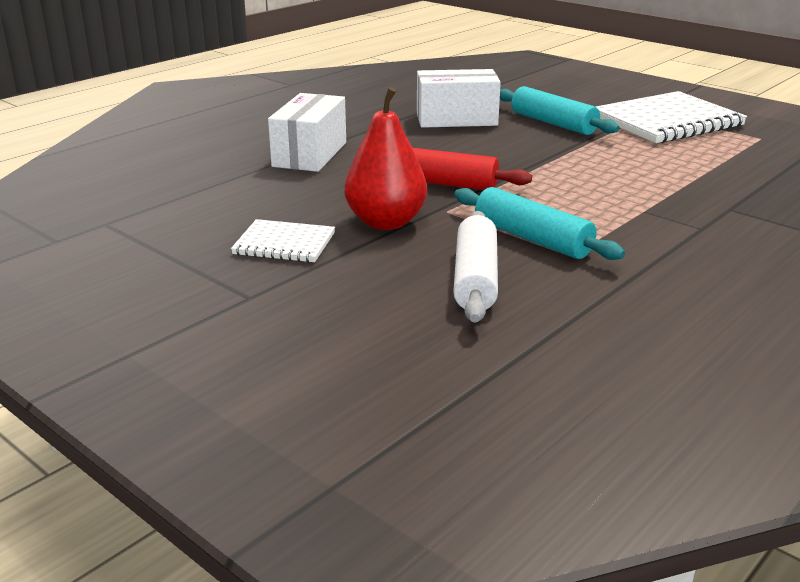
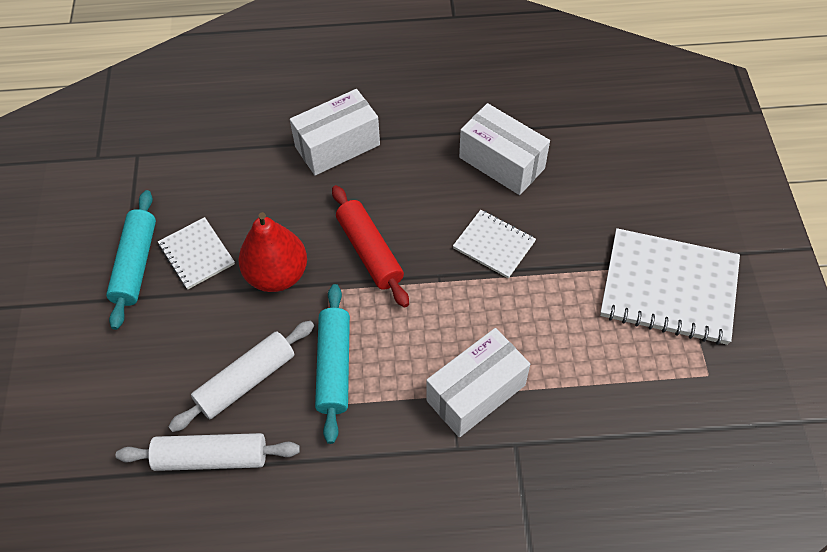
camera: 45 degrees right, 30 degrees up
turquoise rolling pin [500,86,619,135] -> turquoise rolling pin moved to [106,190,156,330]
none -> white rolling pin [116,433,300,471]
none -> white box [426,328,530,437]
none -> white notebook [453,210,536,278]

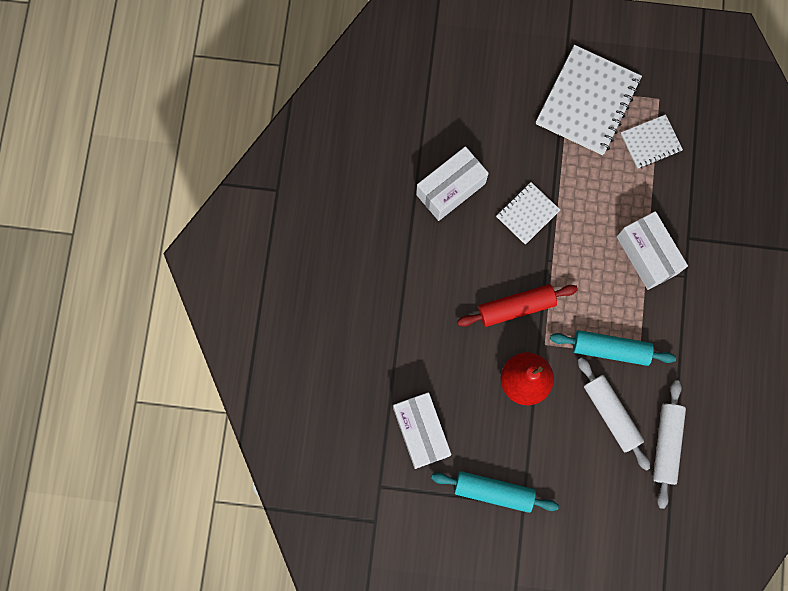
camera: 80 degrees left, 20 degrees up
white notebook [158,217,235,289] -> white notebook moved to [621,114,683,169]
white box [290,89,380,176] -> white box moved to [393,392,452,469]

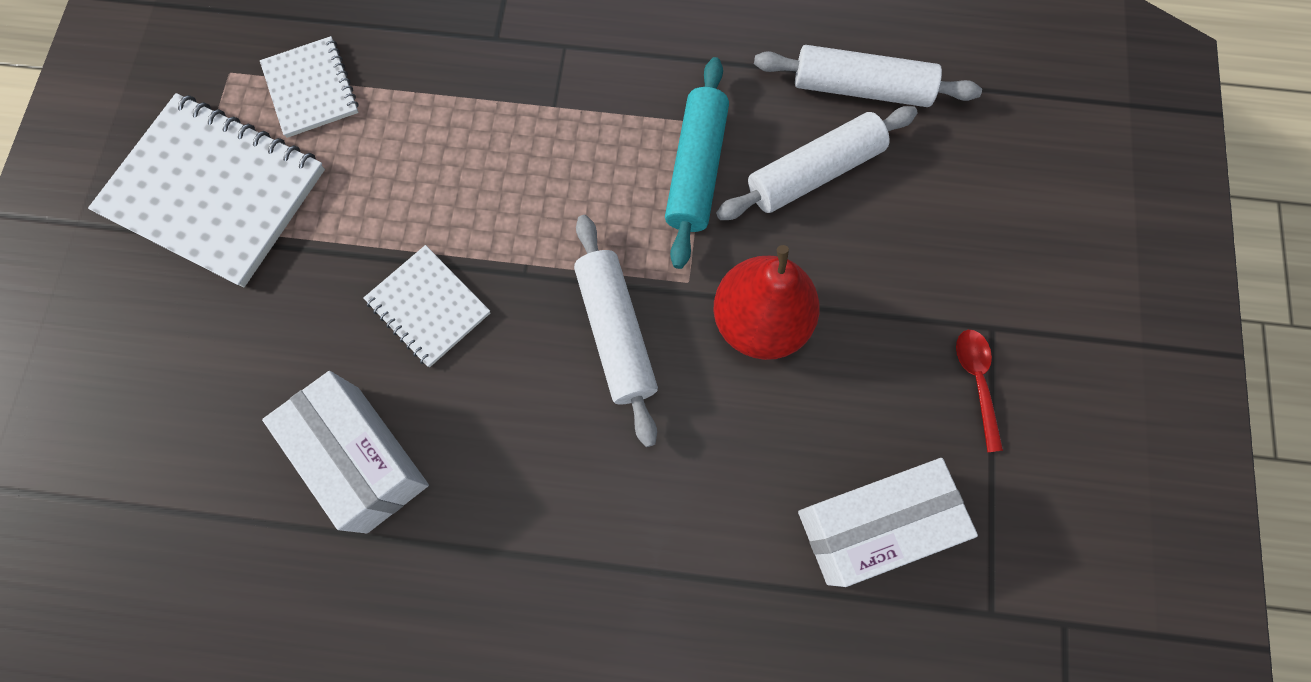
camera: 90 degrees left, 5 degrees down
turquoise rolling pin [431,471,559,513] -> red spoon [956,330,1003,452]
red rolling pin [457,284,578,327] -> white rolling pin [574,215,658,447]
white box [617,211,688,290] -> none

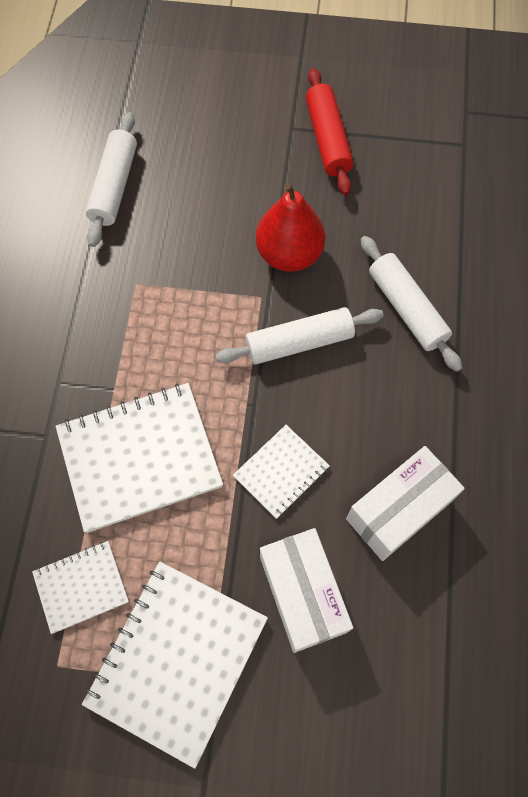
camera: 90 degrees left, 5 degrees down
turquoise rolling pin [665,57,729,269] -> none
white rolling pin [716,106,917,220] -> white rolling pin moved to [361,236,462,372]
white box [798,458,978,587] -> white box moved to [260,528,353,653]
red spoon [956,330,1003,452] -> red rolling pin [306,68,353,196]
none -> white notebook [56,383,223,533]

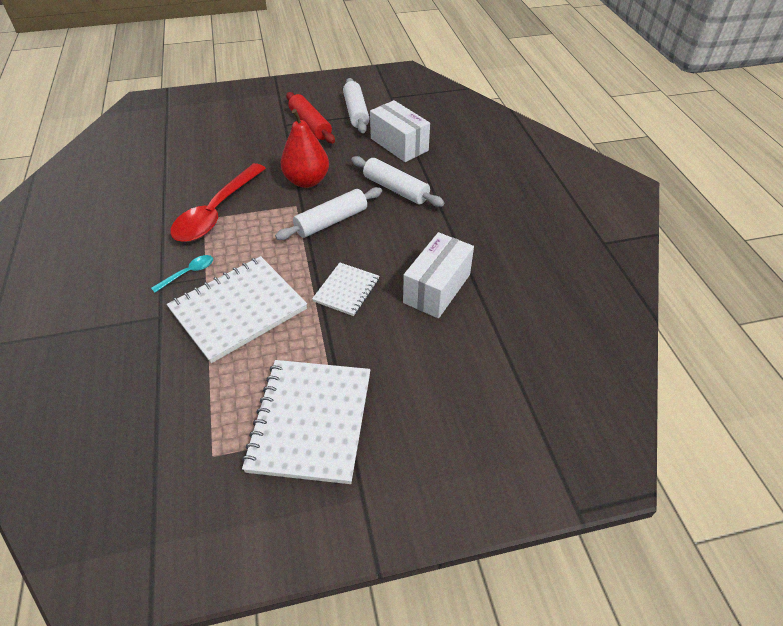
camera: 20 degrees left, 20 degrees down
white notebook [32,541,129,634] -> none
white rolling pin [86,112,137,247] -> white rolling pin moved to [343,78,369,133]
white box [260,528,353,653] -> white box moved to [370,100,430,162]
none -> turquoise spoon [151,255,213,293]
none -> red spoon [170,163,266,242]

